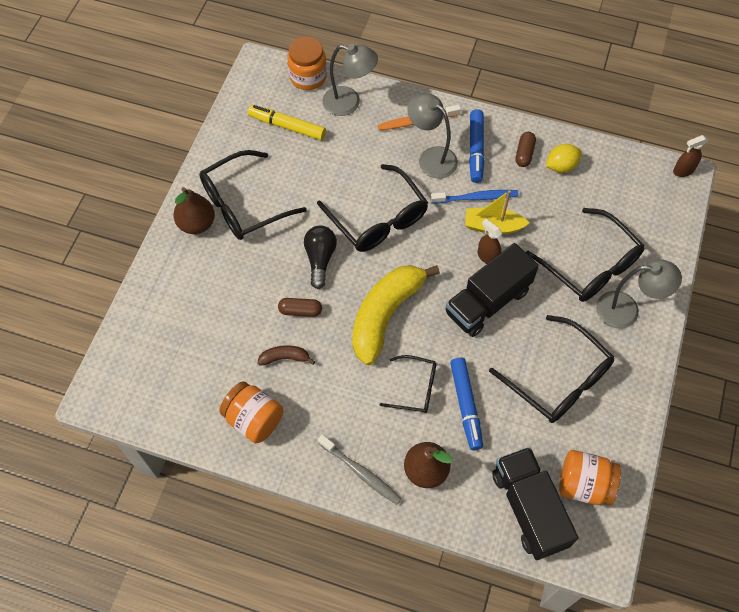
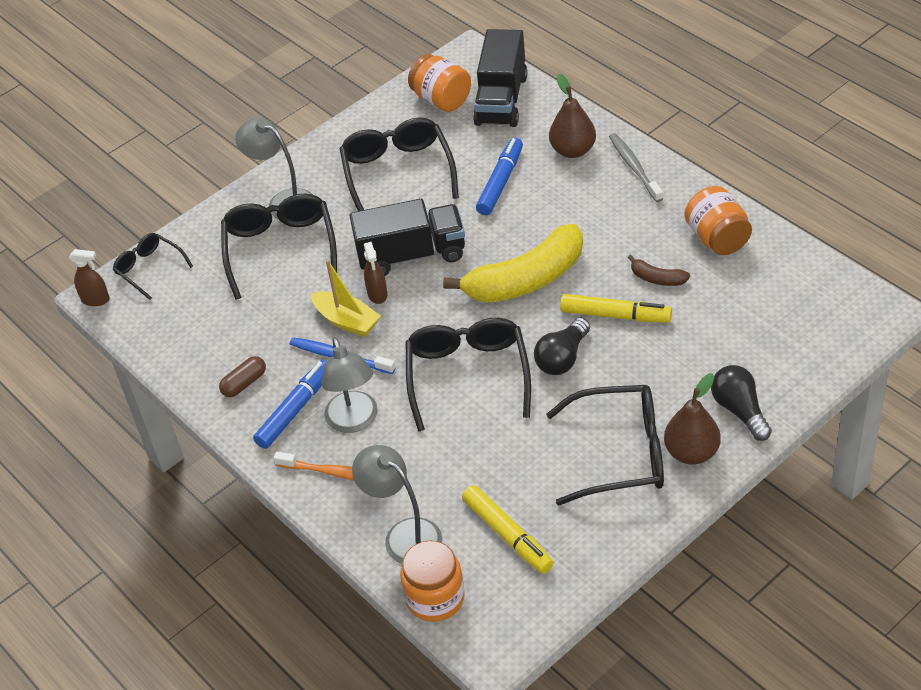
camera: 145 degrees left, 15 degrees down
brown capsule [278,298,322,317] -> yellow marker [560,294,672,323]
black glasses [379,355,437,413] -> black glasses moved to [113,233,193,300]
yellow lemon [546,144,582,173] -> none
none -> black light bulb [711,365,772,441]

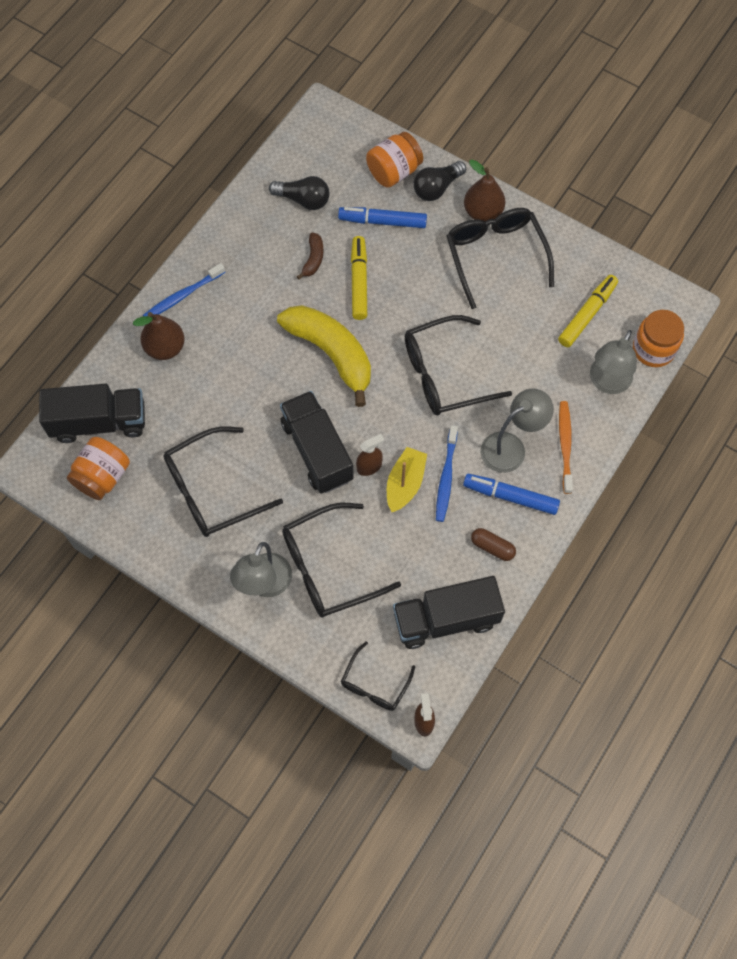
camera: 110 degrees left, 20 degrees up
blue marker [476,138,523,215] -> blue marker moved to [338,207,427,228]
black light bulb [534,318,590,375] -> black light bulb moved to [269,176,329,210]
grey toothbrush [609,133,663,202] -> blue toothbrush [143,263,225,316]
orange jar [684,186,752,255] -> orange jar moved to [366,132,423,188]
none -> black truck [393,576,505,649]

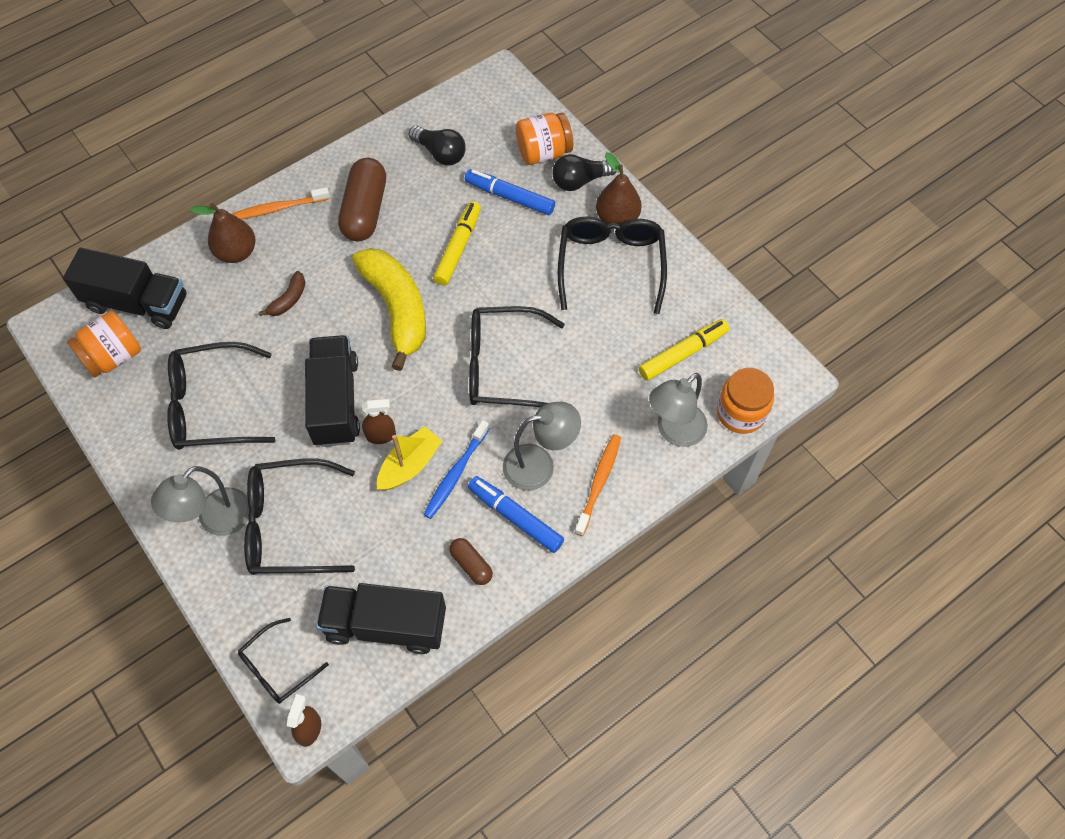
camera: 20 degrees right, 5 degrees down
blue toothbrush [143,263,225,316] -> orange toothbrush [232,187,330,219]
brown banana [297,232,323,279] -> brown banana moved to [259,271,306,316]
none -> brown capsule [338,158,386,241]

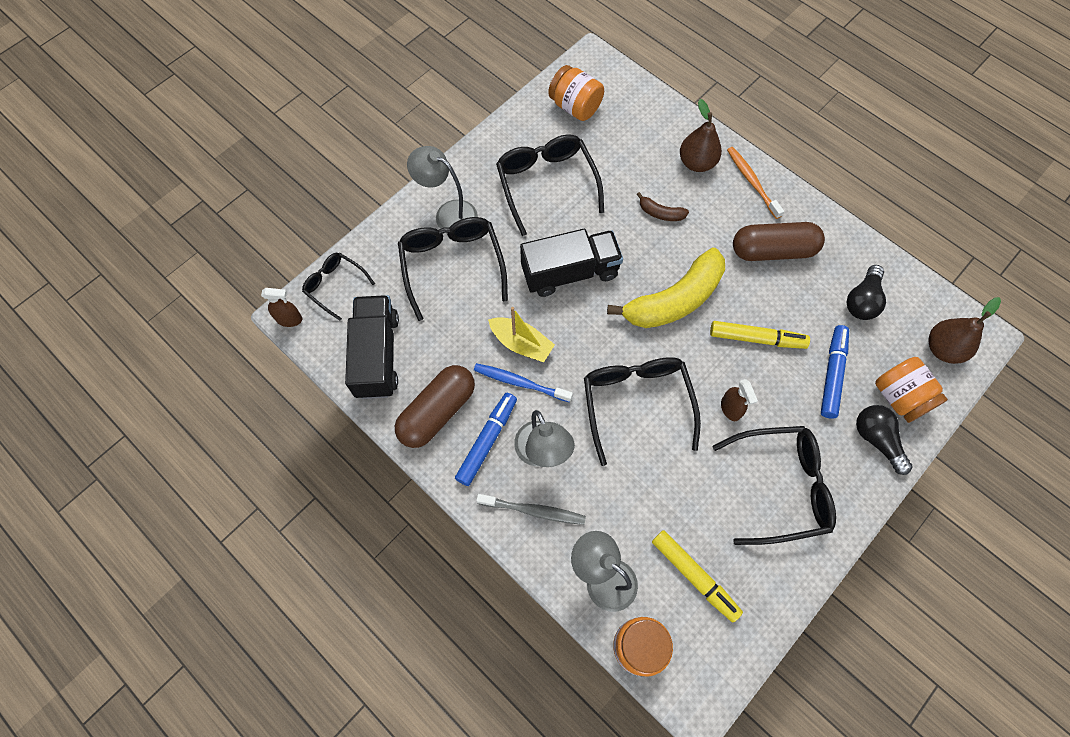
camera: 80 degrees right, 5 degrees up
black truck [63,248,187,329] -> none
brown spray bottle [362,399,396,444] -> brown spray bottle moved to [721,379,758,421]
brown capsule [449,538,493,585] -> brown capsule [395,365,475,448], size x1.99
orange toothbrush [575,434,621,536] -> grey toothbrush [476,494,586,525]
brown pear [596,152,642,224] -> brown pear moved to [928,297,1001,364]

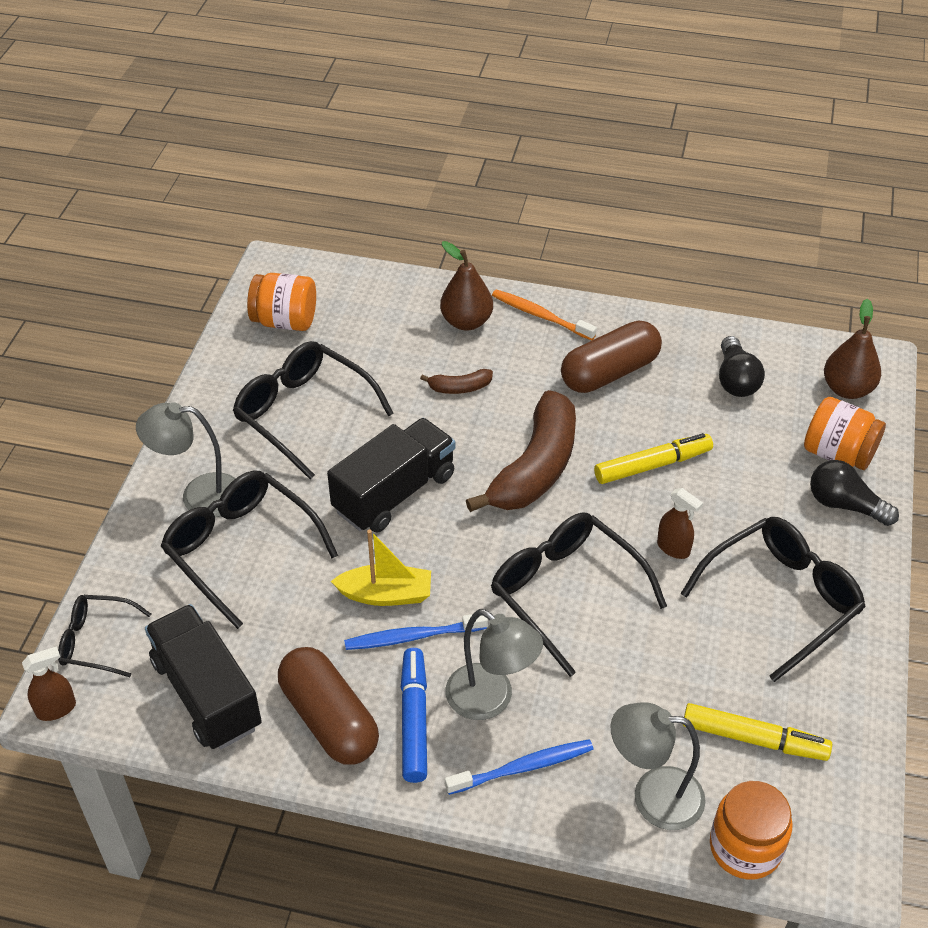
camera: 30 degrees left, 20 degrees down
brown capsule [395,365,475,448] -> brown capsule turned 45 degrees counterclockwise [278,647,379,765]
grey toothbrush [476,494,586,525] -> blue toothbrush [445,739,594,795]
yellow banana [607,248,725,328] -> brown banana [466,390,576,512]
blue marker [821,325,849,419] -> none

